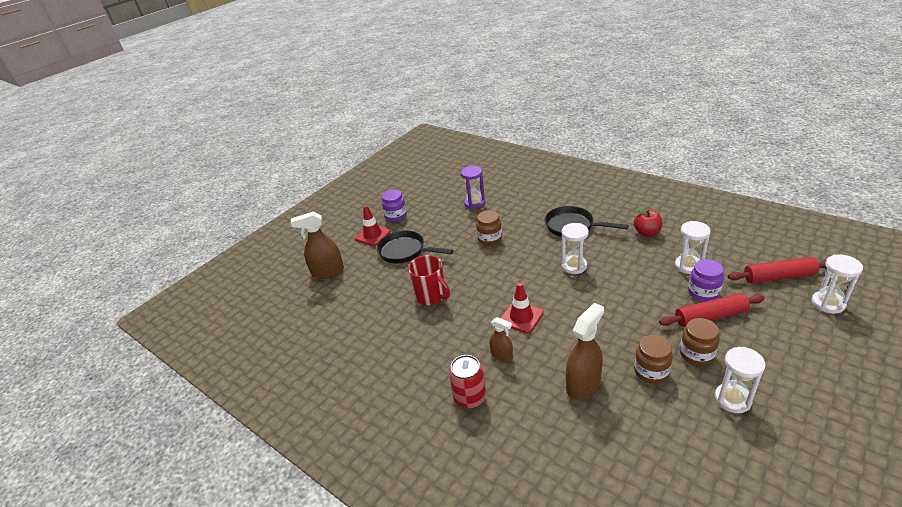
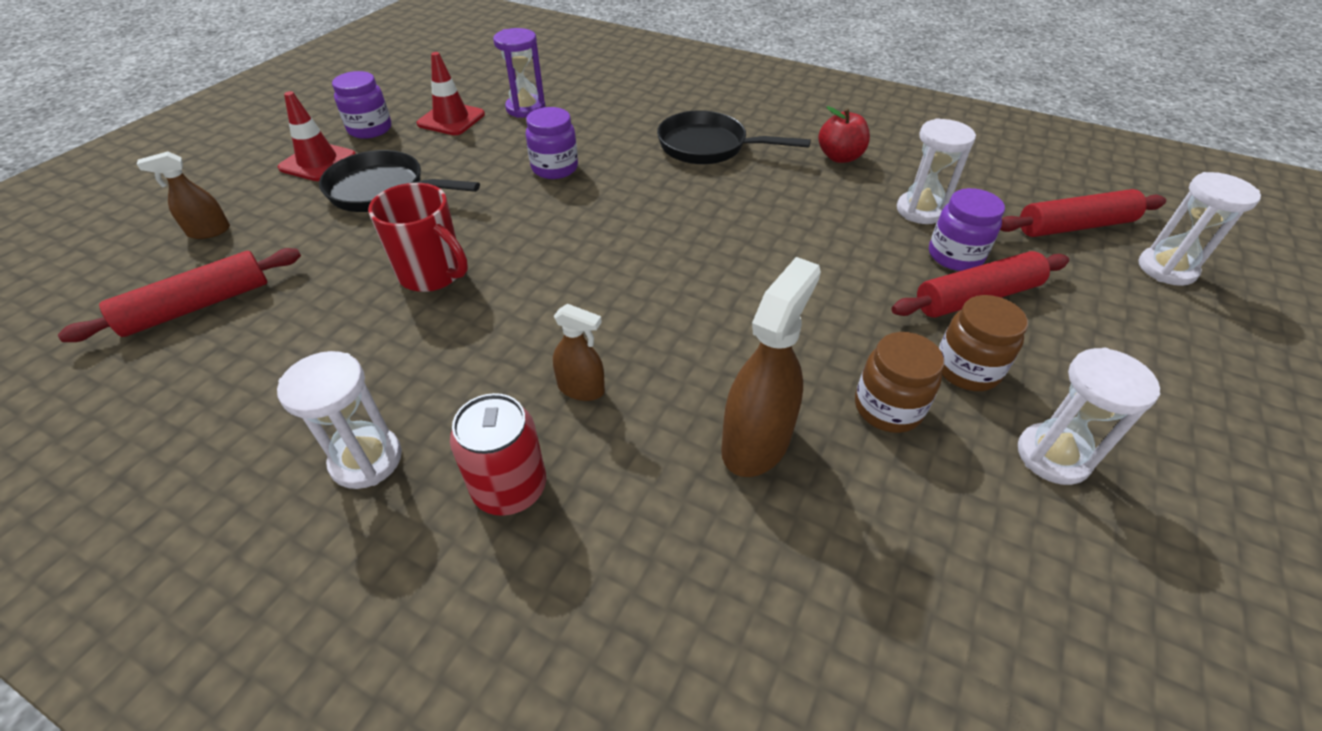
camera: 15 degrees left, 10 degrees up
brown spray bottle [291,212,344,279] -> brown spray bottle [137,152,230,239], size x0.57
brown jar [476,210,502,246] -> purple jar [526,107,578,179]
red traffic cone [501,283,544,334] -> red traffic cone moved to [417,52,485,135]
white hourglass [561,223,589,274] -> white hourglass moved to [277,351,402,489]
none -> red rolling pin [58,248,301,342]

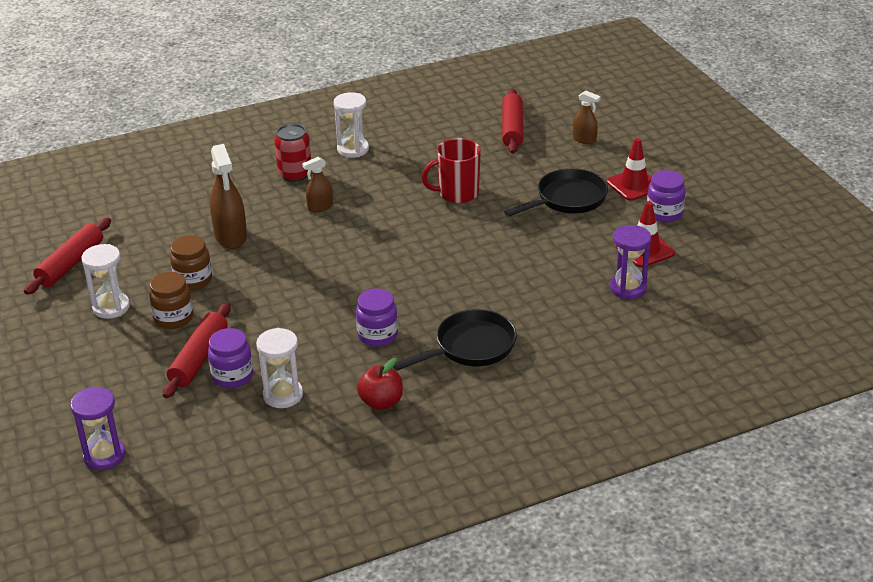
camera: 130 degrees right, 10 degrees down
brown spray bottle [137,152,230,239] -> brown spray bottle turned 105 degrees clockwise [573,90,600,144]
purple jar [526,107,578,179] -> purple jar moved to [356,288,398,347]
red rolling pin [1000,189,1166,237] -> red rolling pin moved to [24,218,111,295]
white hourglass [1138,172,1261,286] -> purple hourglass [70,386,126,470]

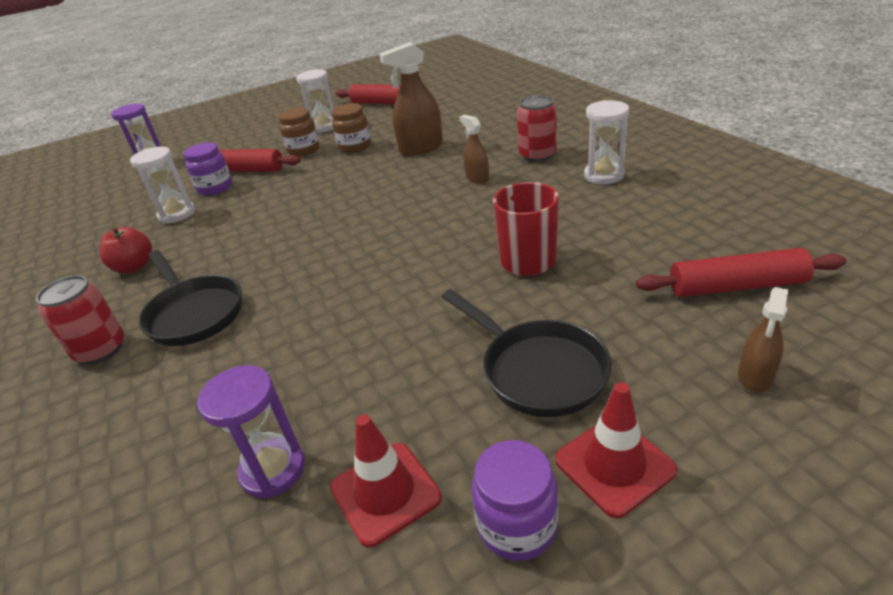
camera: 90 degrees right, 0 degrees up
purple jar [356,288,398,347] -> none
none -> red can [36,275,124,364]

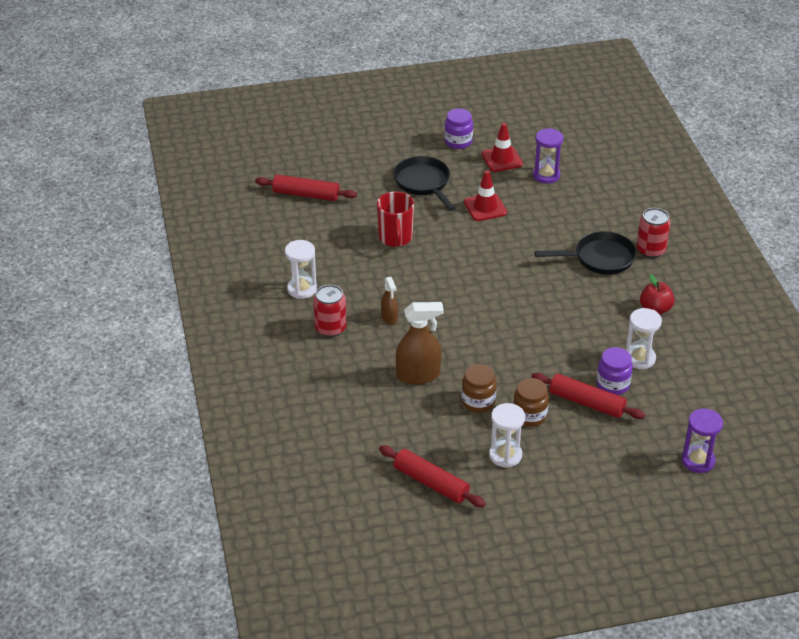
camera: 170 degrees left, 5 degrees up
black pan [139,250,242,346] -> black pan turned 105 degrees clockwise [534,231,636,275]
red traffic cone [555,382,677,518] -> red traffic cone moved to [464,171,507,221]
brown spray bottle [738,287,789,392] -> none

